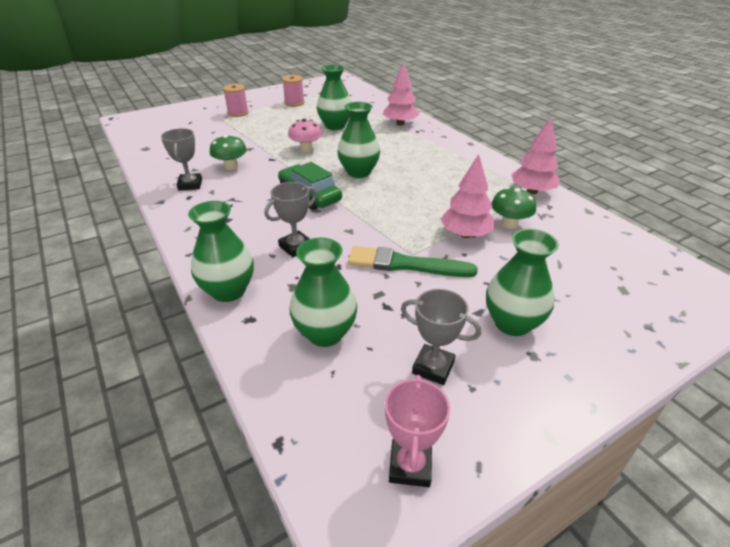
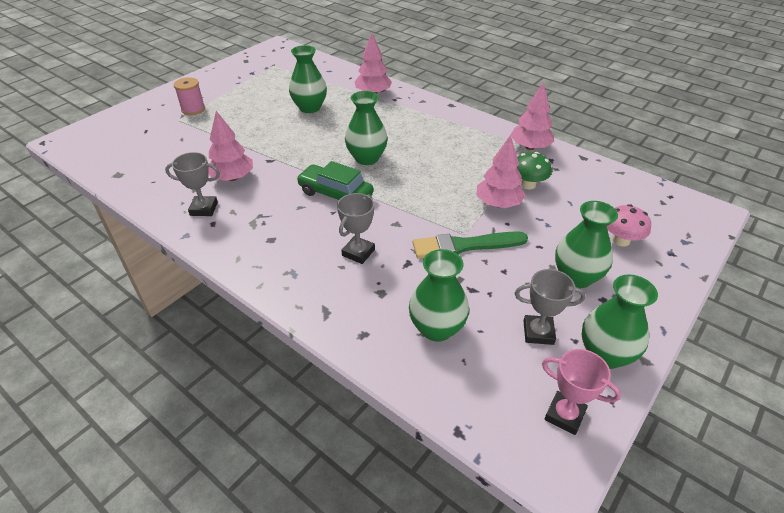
camera: 20 degrees left, 5 degrees up
grey trophy [161,128,202,191] -> grey trophy turned 60 degrees counterclockwise [165,152,220,216]
green vase [188,201,254,302] -> green vase moved to [582,274,658,369]
green mushroom [210,134,247,170] -> pink tree [208,111,253,181]
pink spool [282,75,305,107] -> none
pink mushroom [288,119,322,152] -> pink mushroom moved to [607,204,651,247]
pink trophy [385,375,450,487] -> pink trophy turned 45 degrees counterclockwise [542,349,621,435]

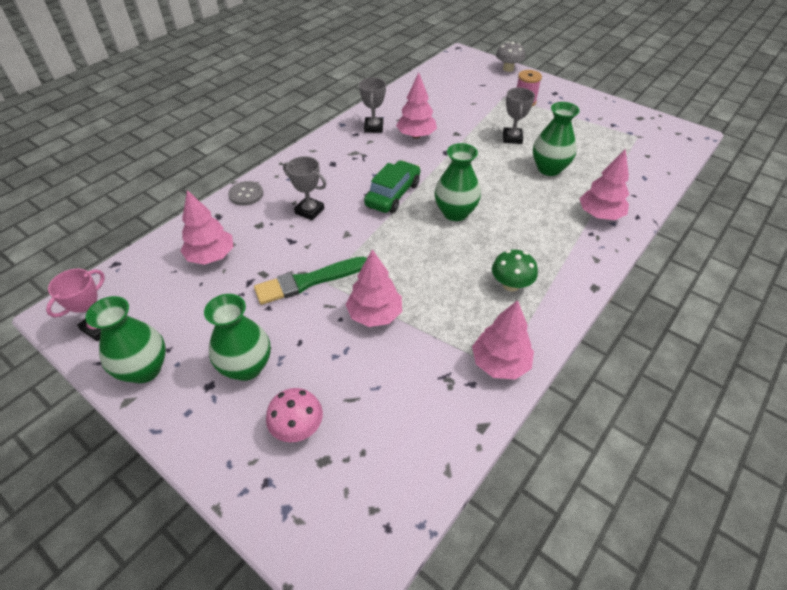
camera: 90 degrees right, 5 degrees up
green vase [409,249,469,342] -> pink tree [180,190,234,265]
green brush [413,231,528,258] -> green brush turned 105 degrees counterclockwise [254,257,367,305]
grey trophy [515,269,586,345] -> grey trophy moved to [503,88,535,144]
green mushroom [517,152,552,189] -> green mushroom moved to [492,250,538,292]
none -> grey button [228,181,263,206]
none -> grey mushroom [496,42,525,72]

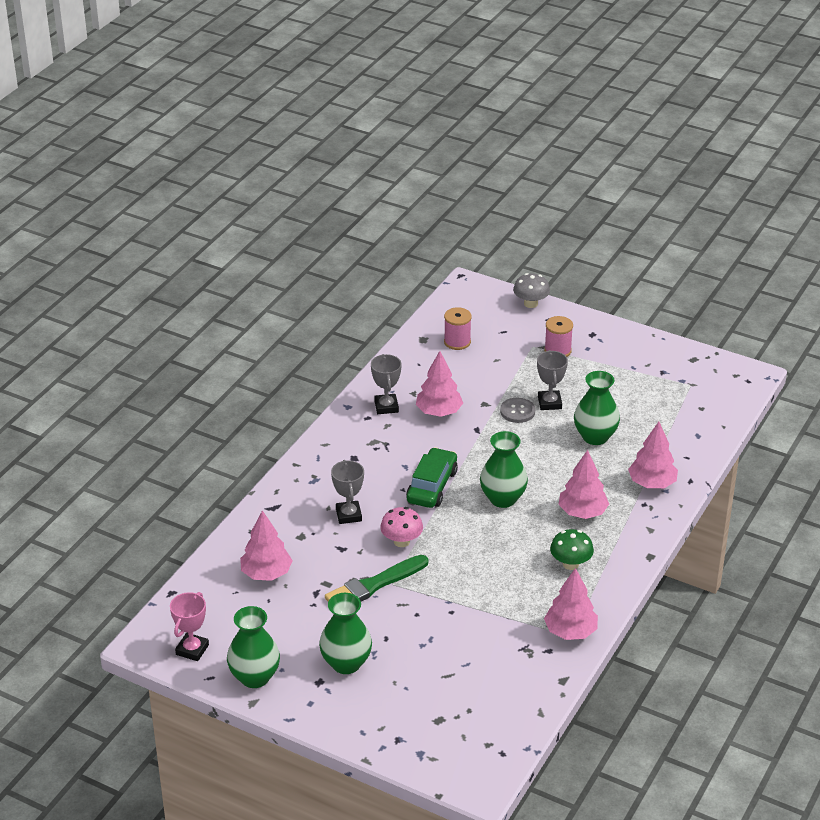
camera: 10 degrees left, 10 degrees down
grey button [228,181,263,206] -> grey button moved to [500,398,535,423]
pink mushroom [266,388,323,442] -> pink mushroom moved to [380,507,423,547]
grey trophy [283,156,326,220] -> grey trophy turned 60 degrees clockwise [331,460,364,524]
pink tree [345,249,402,327] -> pink tree moved to [559,450,609,519]
none -> pink spool [444,307,472,350]

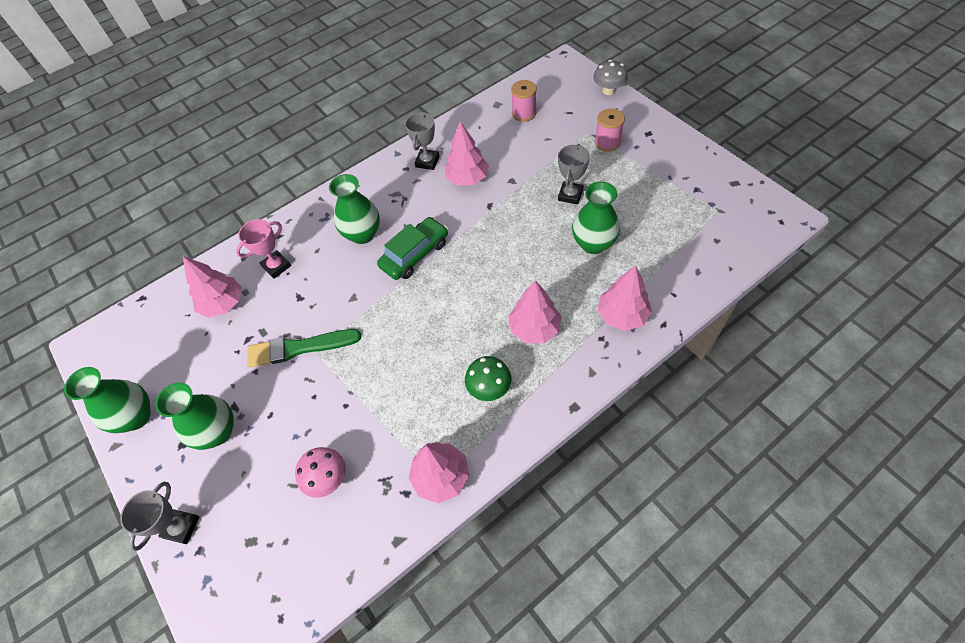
camera: 30 degrees right, 20 degrees up
pink trophy [170,592,209,661] -> pink trophy moved to [236,219,291,279]
grey trophy [331,460,364,524] -> grey trophy moved to [120,482,199,551]
pink mushroom [380,507,423,547] -> pink mushroom moved to [295,447,345,498]
green vase [480,431,528,508] -> green vase moved to [329,174,380,244]
grey button [500,398,535,423] -> none

